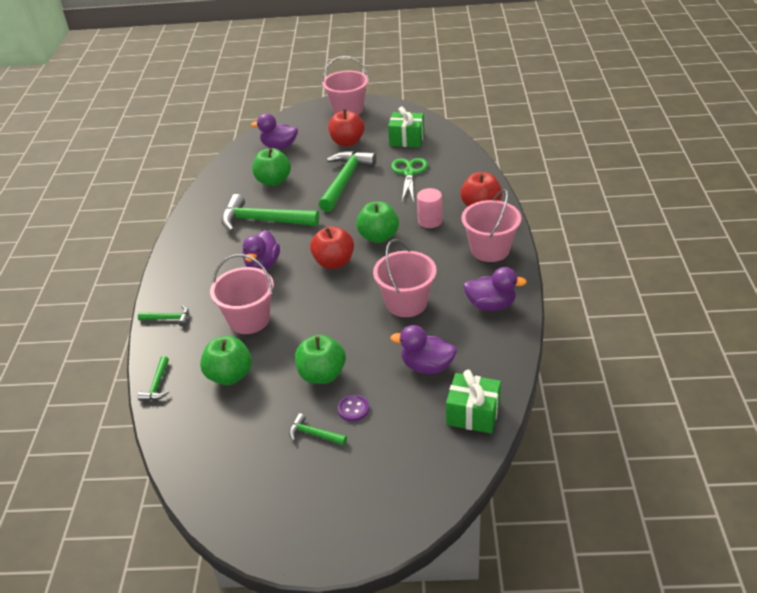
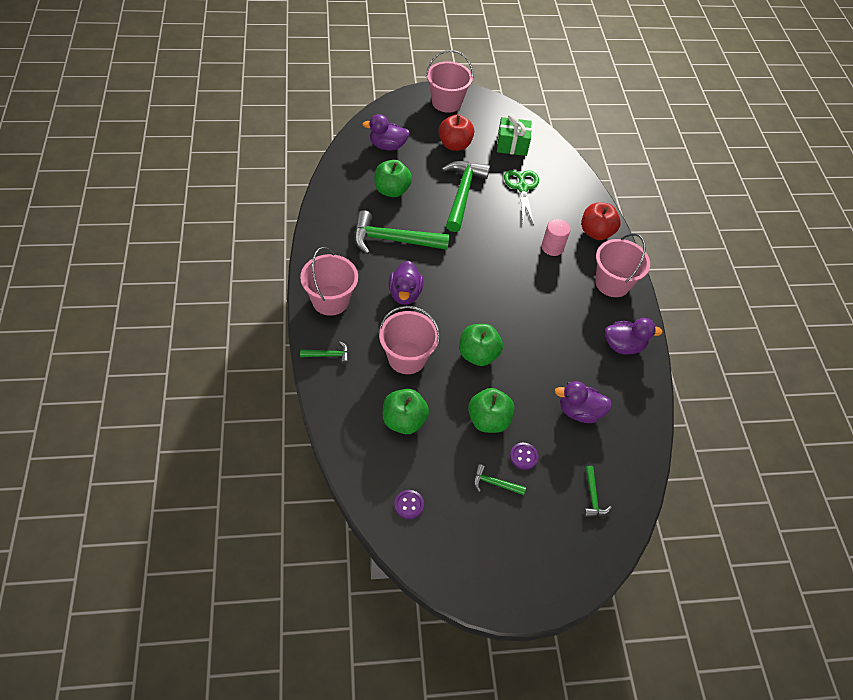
camera: 15 degrees left, 15 degrees up
green hammer [138,356,169,401] -> green hammer moved to [584,466,612,517]
red apple [310,226,354,269] -> none
green apple [356,201,399,243] -> green apple moved to [459,324,503,366]
pink bucket [373,239,437,317] -> pink bucket moved to [300,247,358,316]
green gift [446,370,501,434] -> none
none -> purple button [394,490,424,519]

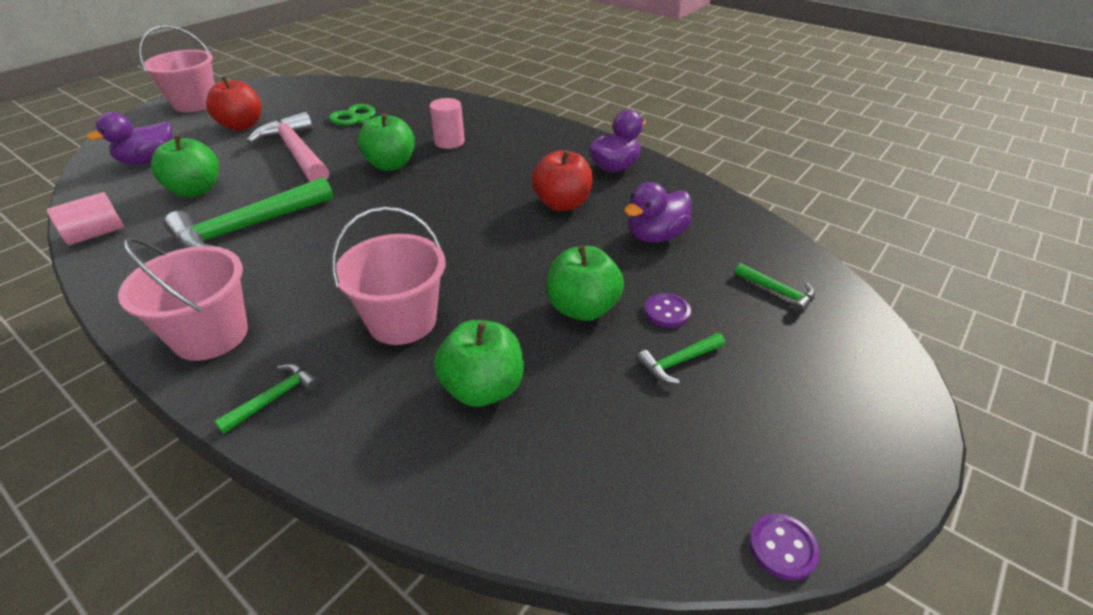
camera: 40 degrees left, 15 degrees down
purple duck [388,261,423,305] -> none
purple button [394,490,424,519] -> purple button moved to [749,514,820,581]
green hammer [442,161,490,232] -> pink hammer [247,112,329,182]
green apple [459,324,503,366] -> green apple moved to [358,113,415,171]
green gift [497,114,532,156] -> none
red apple [581,202,621,240] -> red apple moved to [532,150,593,211]
pink bucket [595,233,650,297] -> none
none -> pink cylinder [47,192,124,245]

